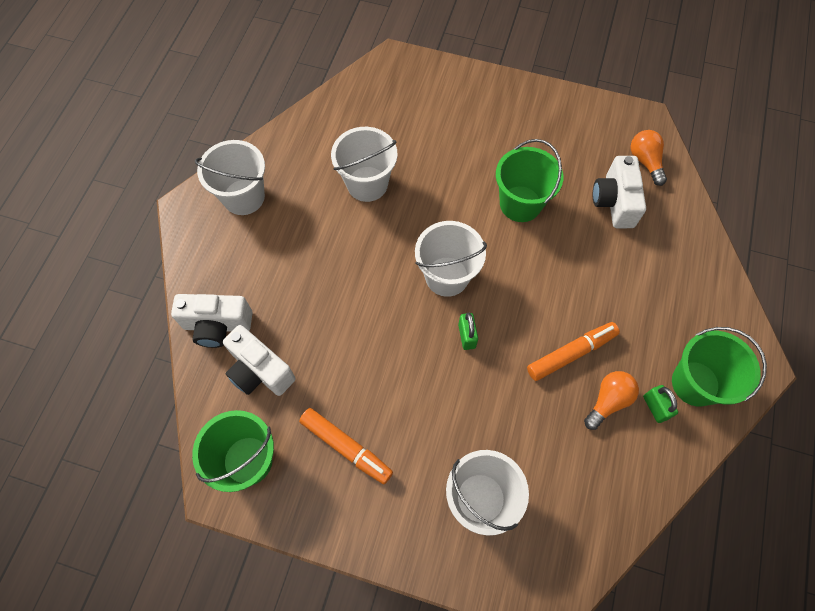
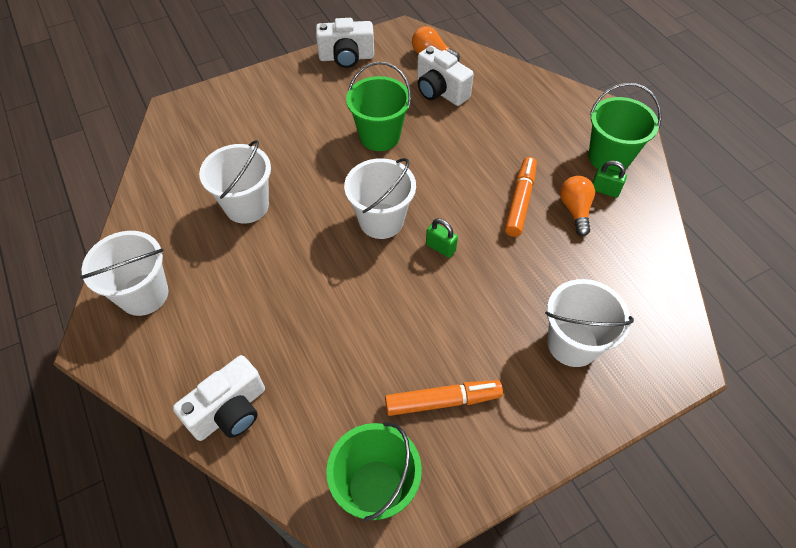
camera: 45 degrees left, 10 degrees down
white camera [223,325,296,396] -> white camera moved to [316,18,374,68]

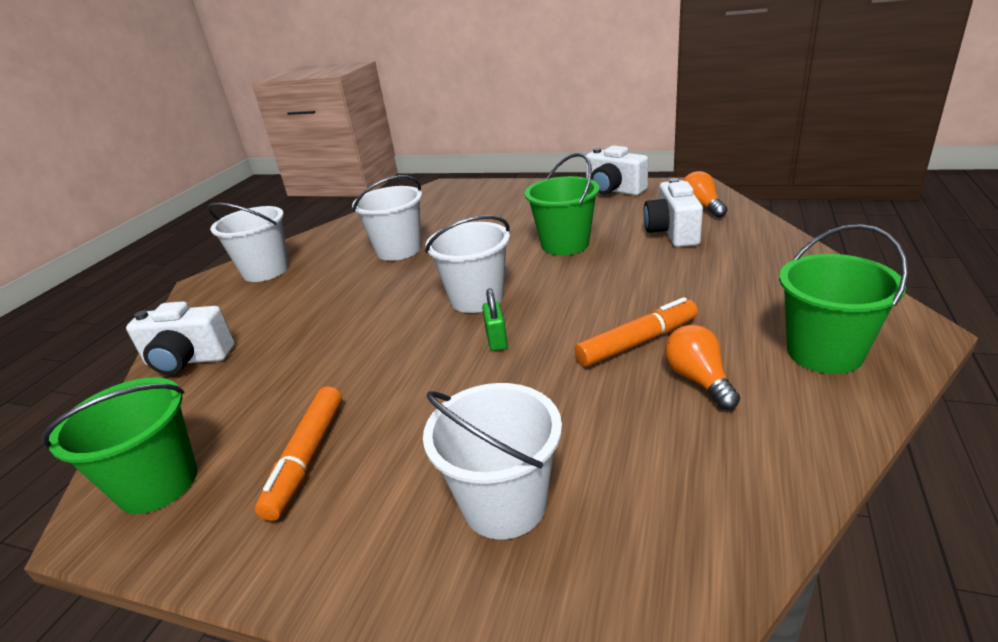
camera: 50 degrees right, 25 degrees down
orange marker [385,380,503,416] -> orange marker turned 60 degrees clockwise [255,386,342,521]
orange light bulb [560,176,595,236] -> orange light bulb turned 60 degrees counterclockwise [665,324,740,410]
green padlock [592,160,627,198] -> none

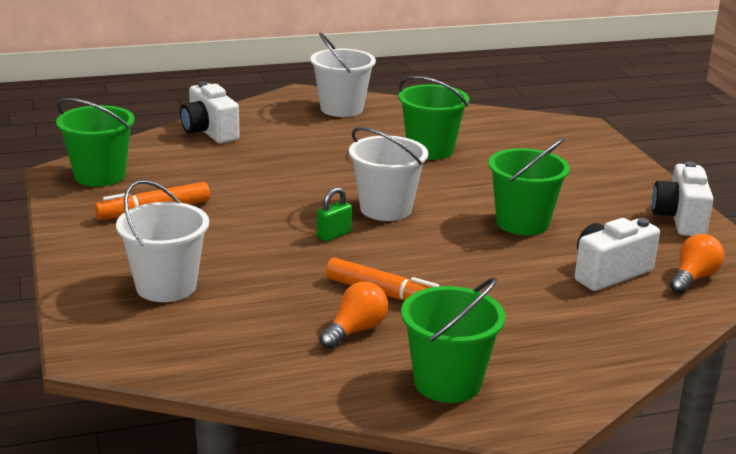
camera: 50 degrees right, 5 degrees down
white bucket [352,175,422,261] -> green bucket [398,76,469,159]

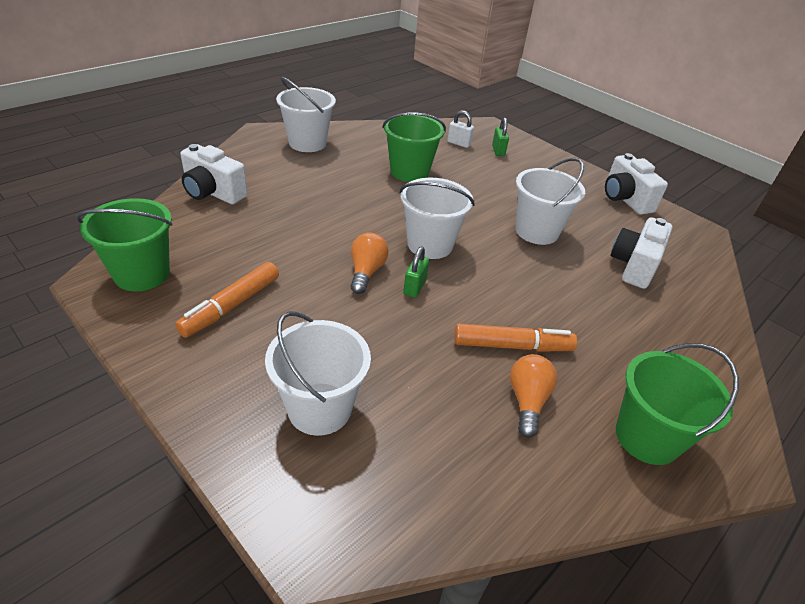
camera: 30 degrees left, 15 degrees up
green bucket [488,138,570,235] -> white bucket [516,158,585,245]
orange light bulb [670,234,724,294] -> orange light bulb moved to [351,232,389,294]
none -> white padlock [447,110,474,148]
none -> green padlock [492,118,509,156]

